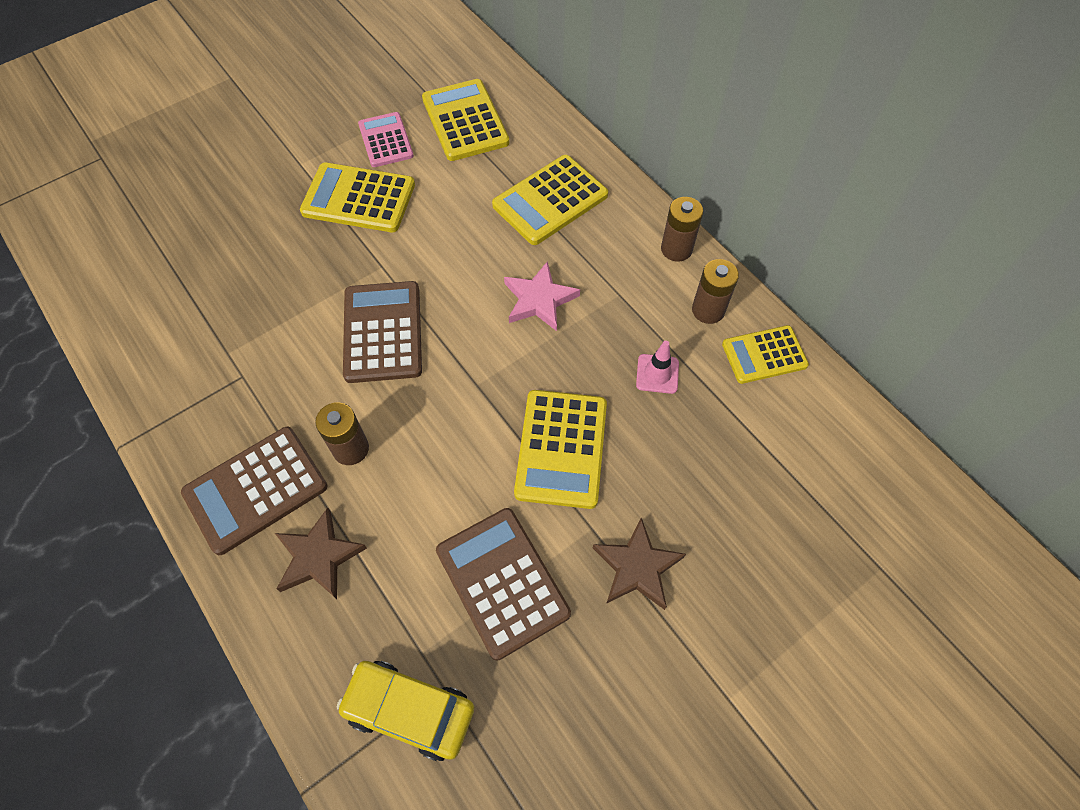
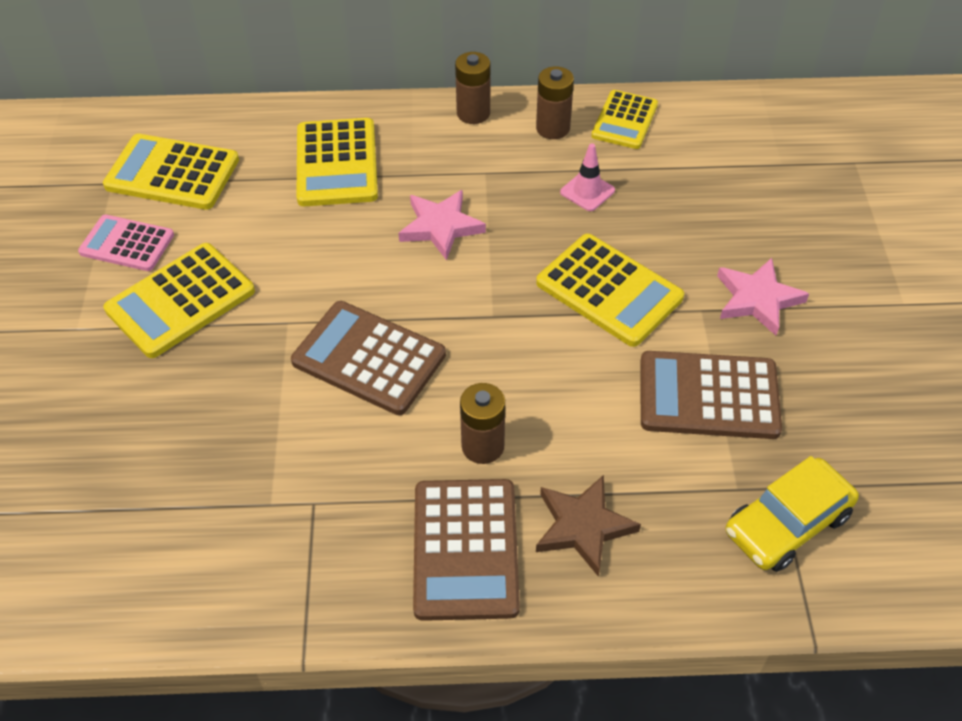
camera: 55 degrees left, 10 degrees down
brown star [593,518,686,610] -> pink star [717,258,809,336]

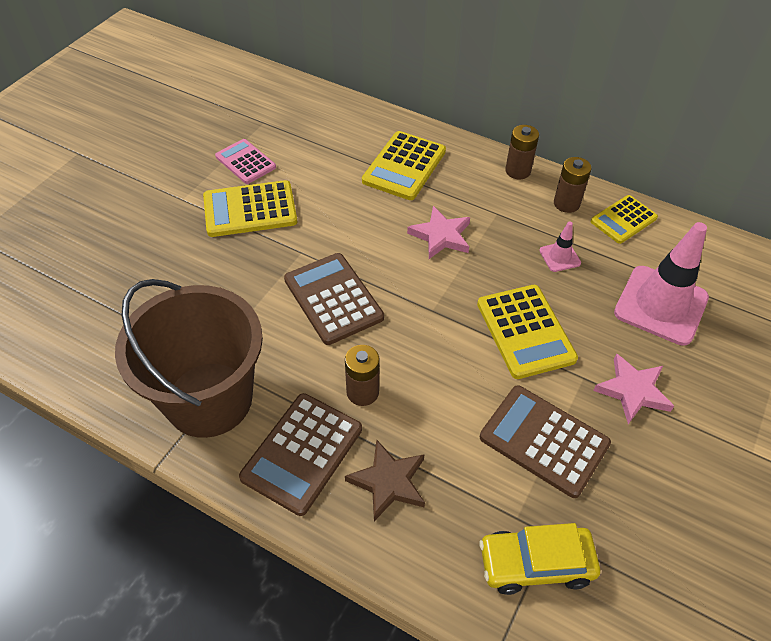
camera: 30 degrees right, 0 degrees up
yellow calculator [103,134,239,210] -> none
none -> brown bucket [115,279,263,438]
none -> pink traffic cone [614,222,709,346]

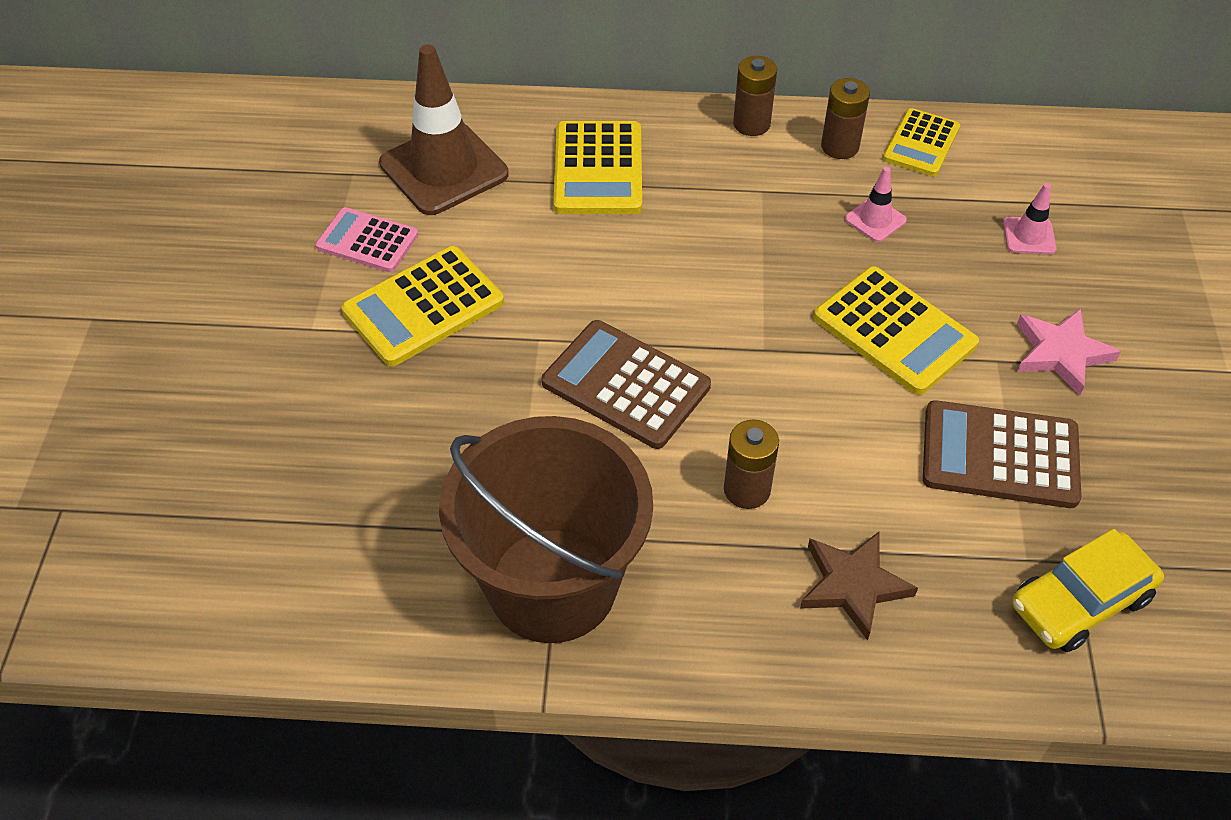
camera: 25 degrees left, 0 degrees up
brown calculator [239,393,362,516] -> none
pink star [407,206,470,259] -> none
pink traffic cone [614,222,709,346] -> pink traffic cone [1003,183,1056,254], size x0.45
none -> brown traffic cone [379,44,509,215]

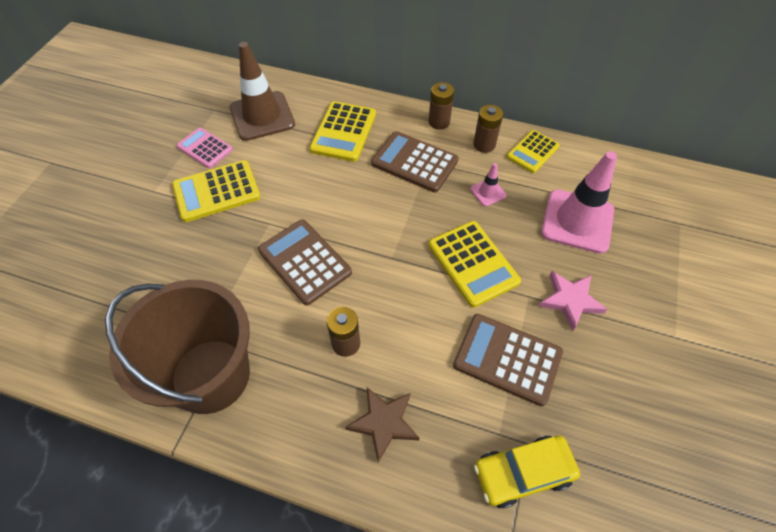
camera: 15 degrees right, 5 degrees up
pink traffic cone [1003,183,1056,254] -> pink traffic cone [541,151,617,254], size x2.22
none -> brown calculator [371,131,459,192]

